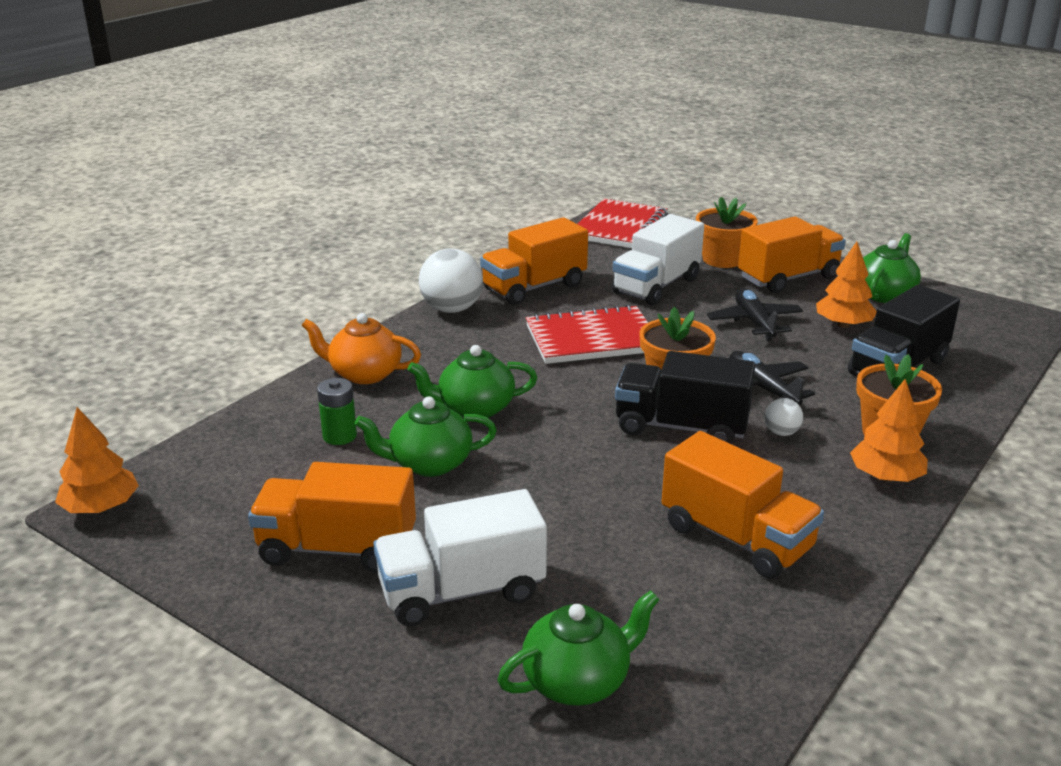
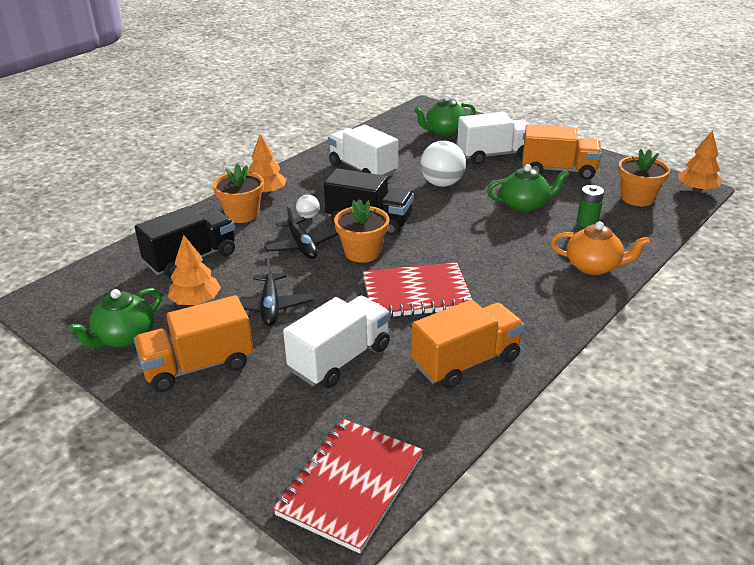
camera: 175 degrees left, 5 degrees up
green teapot [408,345,537,418] -> none
white ball [419,248,483,313] -> white ball moved to [420,141,466,187]
orange truck [662,431,824,579] -> white truck [328,125,398,177]
orange flower pot [696,197,758,268] -> orange flower pot moved to [618,149,670,206]

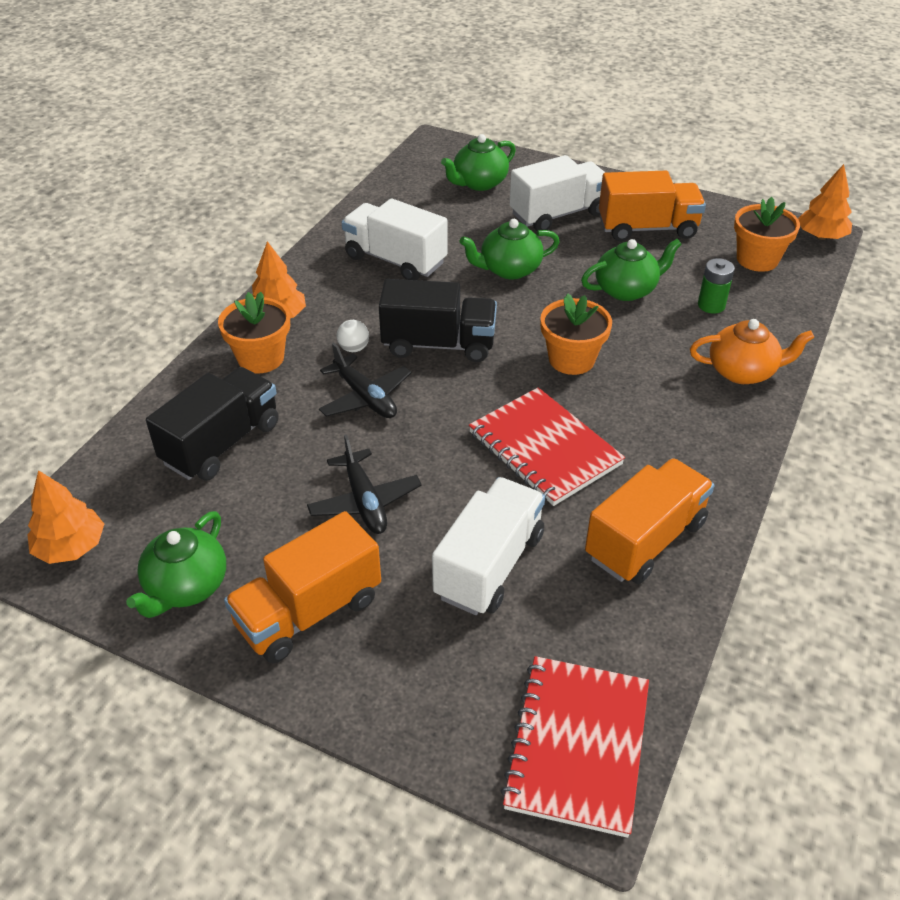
camera: 15 degrees left, 10 degrees up
orange tree [168,235,221,305] -> orange tree moved to [27,470,104,564]
orange flower pot [334,199,389,263] -> orange flower pot moved to [540,293,612,375]
red notebook [363,263,472,318] -> red notebook turned 75 degrees clockwise [469,387,625,506]
white ball [420,141,466,187] -> green teapot [460,219,560,280]

